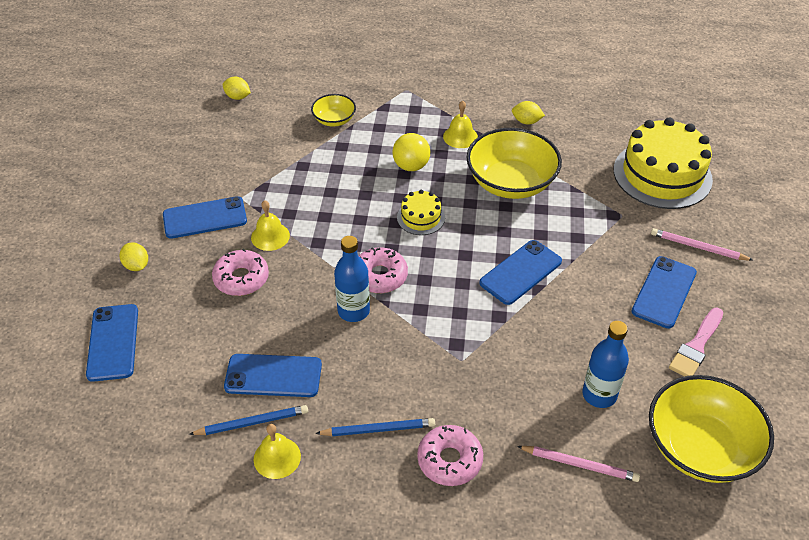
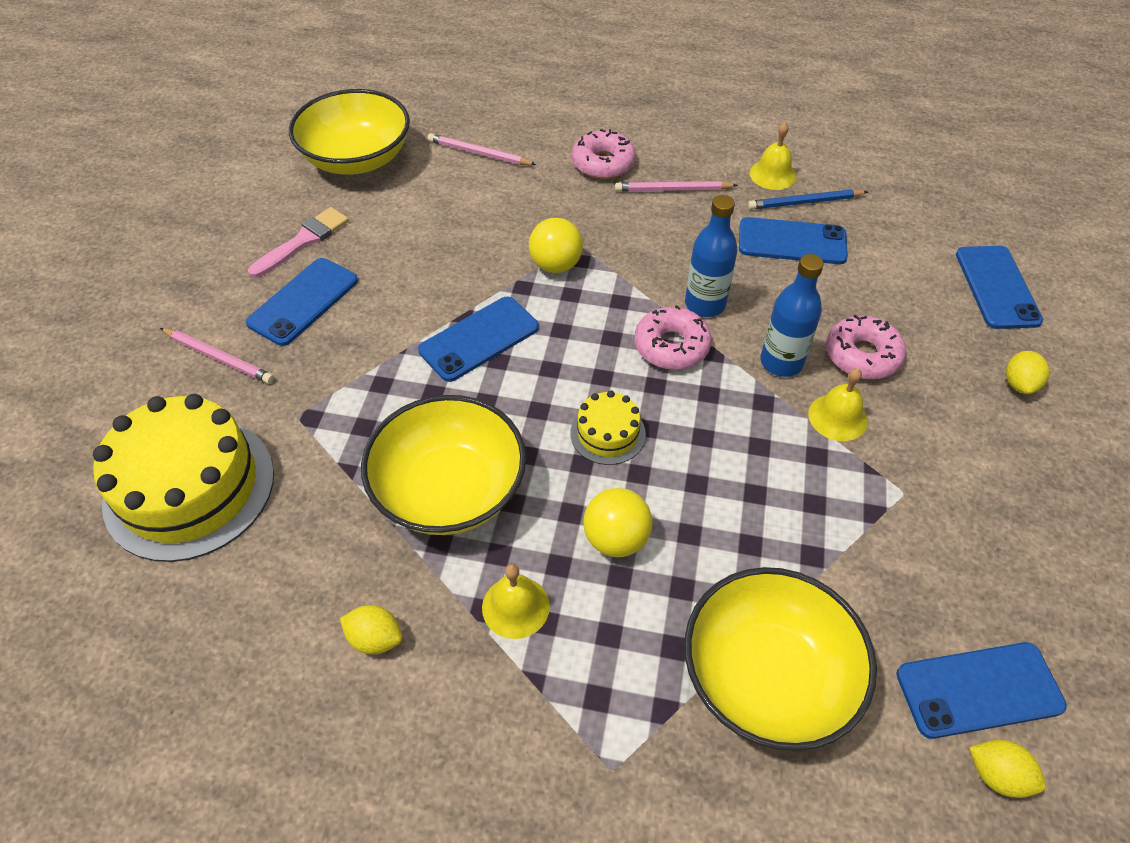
camera: 175 degrees left, 5 degrees up
yellow lemon [120,242,148,271] -> yellow lemon turned 45 degrees clockwise [1006,351,1050,394]
blue phone [163,196,247,239] -> blue phone moved to [896,642,1067,739]
yellow bowl [311,94,356,126] -> yellow bowl [684,567,877,751], size x1.95
blue pencil [315,418,435,436] -> pink pencil [615,181,738,192]
blue bottle [582,321,629,408] -> blue bottle moved to [760,254,824,377]
none -> yellow ball [529,218,583,273]

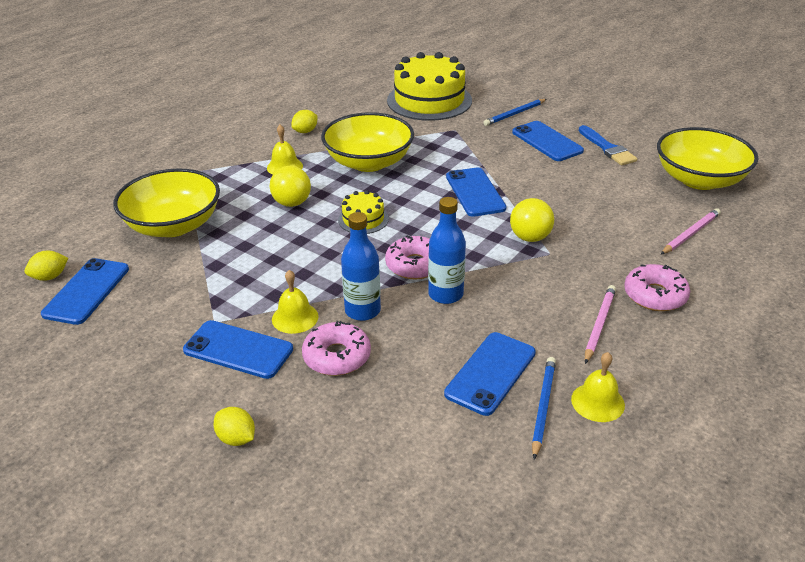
camera: 115 degrees right, 15 degrees down
pink pencil [160,328,274,384] -> blue pencil [483,99,546,126]
pink brush [248,207,349,278] -> blue brush [579,125,637,165]
blue phone [956,246,1043,329] -> blue phone moved to [183,320,293,379]

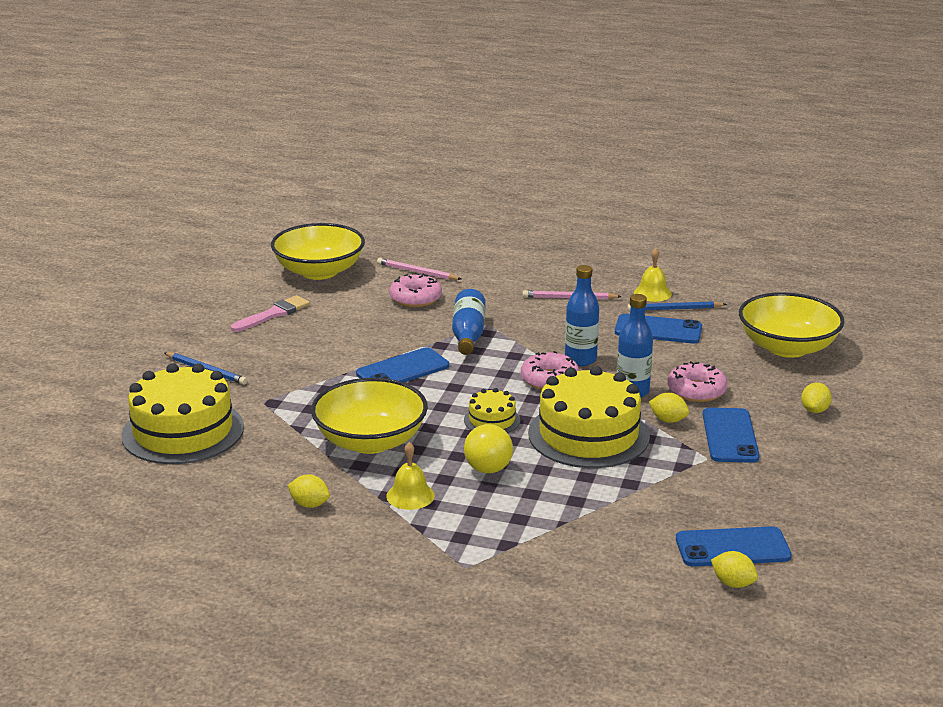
camera: 110 degrees left, 10 degrees down
yellow bowl [113,168,220,237] -> yellow bowl moved to [739,292,845,358]
yellow bell [272,270,318,334] -> yellow lemon [649,393,689,423]
yellow ball [510,198,554,242] -> blue bottle [452,289,486,355]
blue phone [512,121,584,161] -> none
blue brush [579,125,637,165] -> pink brush [231,295,310,332]
pink donut [624,264,690,311] -> pink donut moved to [389,273,442,307]
none -> yellow cake [528,366,650,468]

